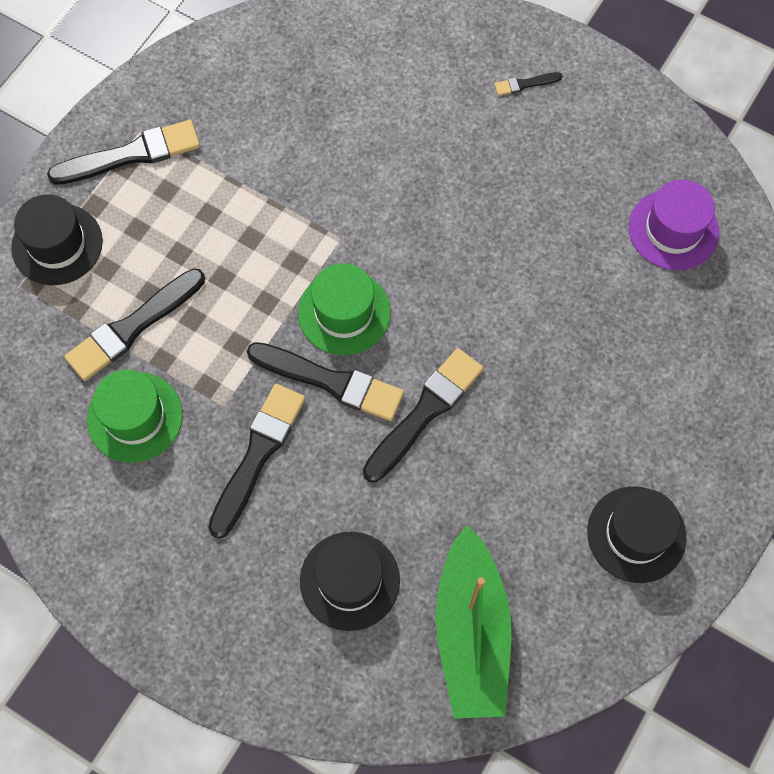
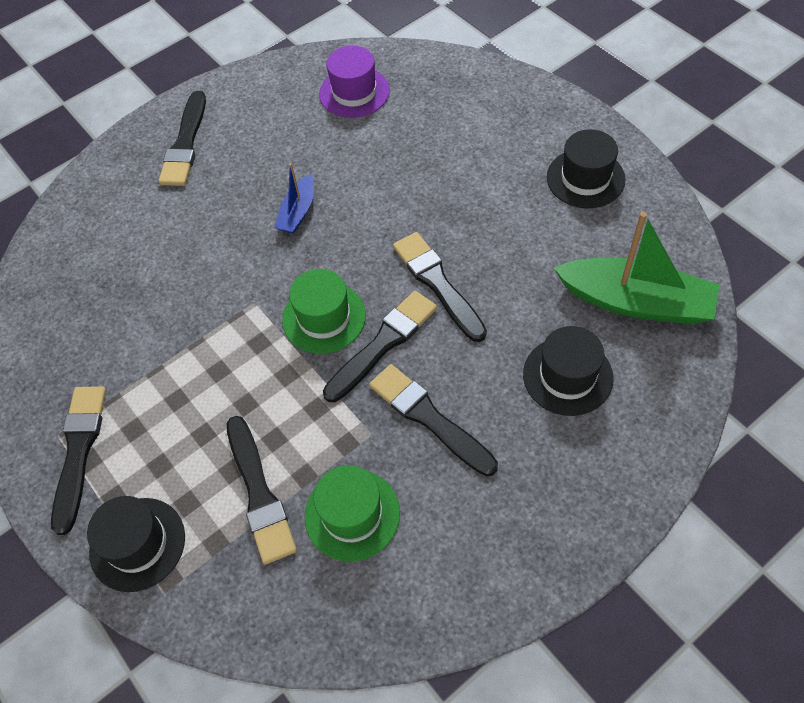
camera: 65 degrees left, 10 degrees down
black brush [494,72,562,96] -> black brush [159,91,206,186], size x2.17
none -> blue boat [274,163,314,234]

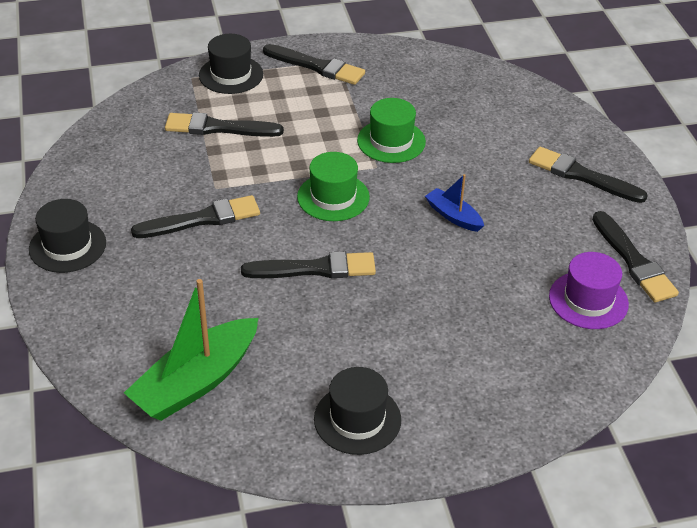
camera: 110 degrees right, 15 degrees down
green hat [304,465,400,561] -> green hat moved to [357,98,426,163]
black brush [323,291,437,402] -> black brush moved to [592,211,679,303]
black hat [523,326,613,416] -> black hat moved to [29,199,106,273]

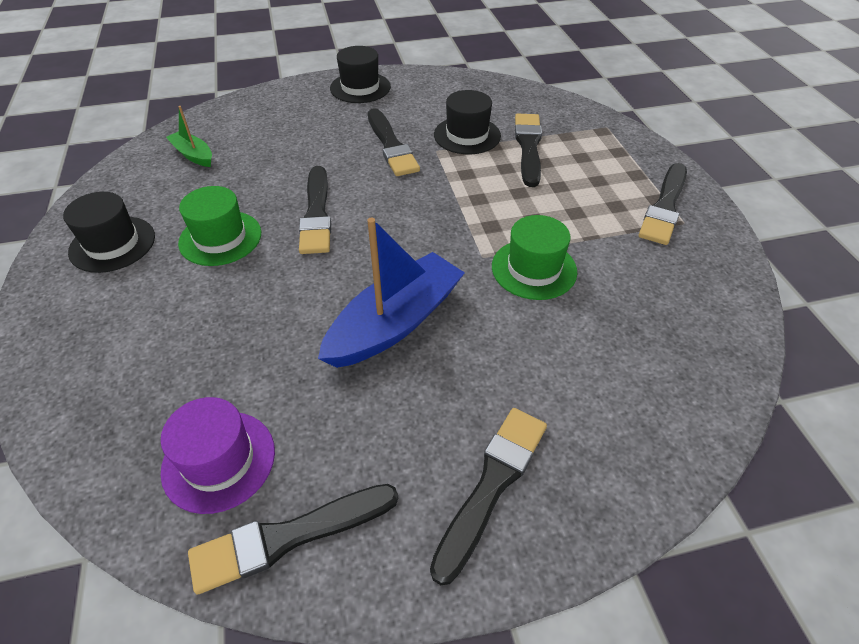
camera: 90 degrees right, 5 degrees up
green boat [124,279,258,421] -> green boat [166,106,212,167], size x0.51
black hat [199,34,263,94] -> black hat moved to [434,90,501,154]
green hat [297,152,370,221] -> green hat moved to [178,186,261,266]
blue boat [425,174,484,232] -> blue boat [318,218,465,368], size x1.95

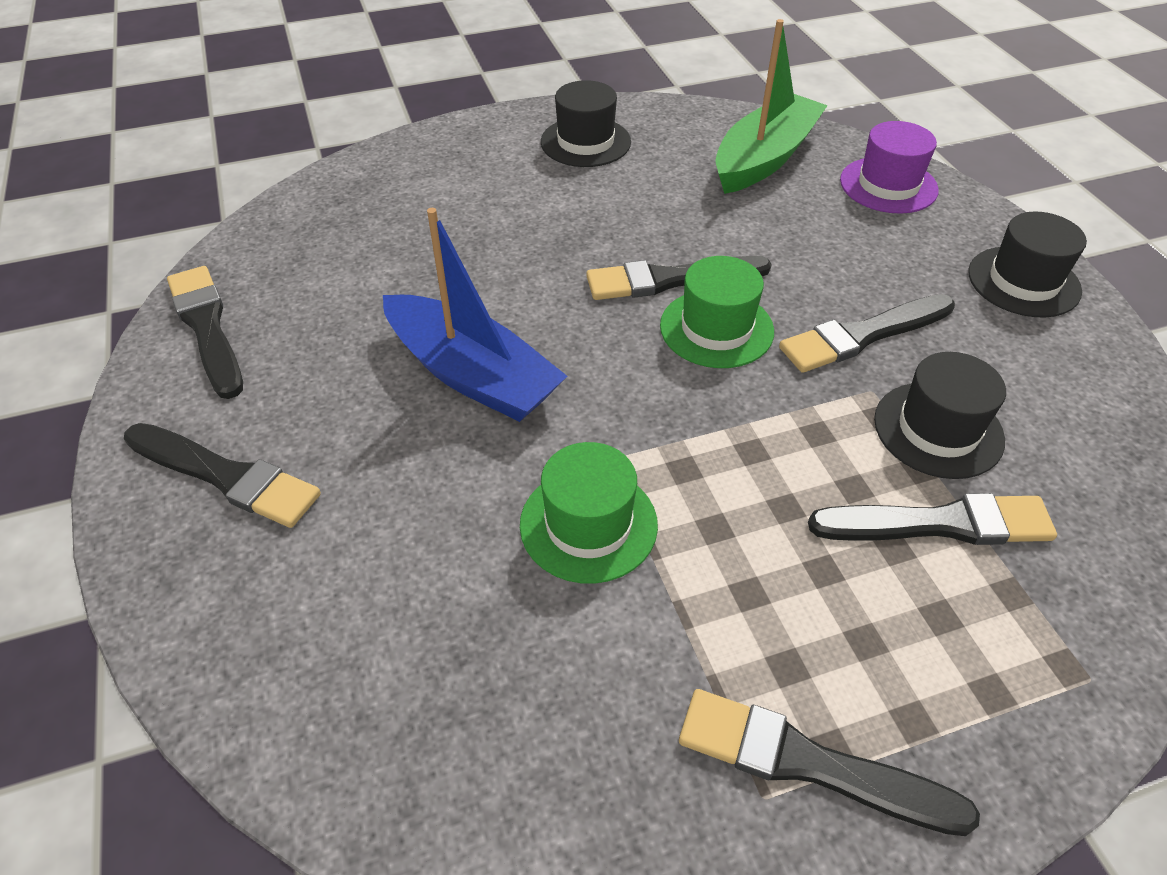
camera: 85 degrees right, 0 degrees up
purple hat [161,397,275,514] -> purple hat moved to [840,121,939,214]
green boat [166,106,212,167] -> green boat [715,19,828,194], size x1.95
green hat [178,186,261,266] -> green hat moved to [660,256,774,368]

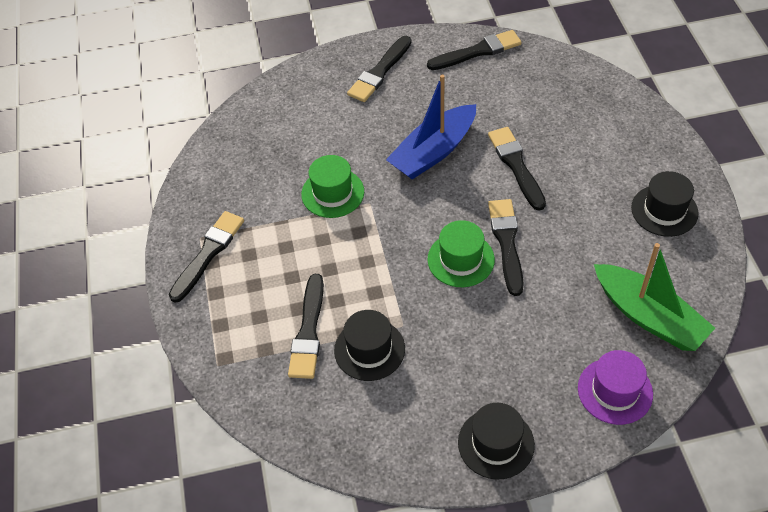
camera: 100 degrees right, 5 degrees up
black brush [779,294,955,373] -> black brush moved to [488,127,546,211]

